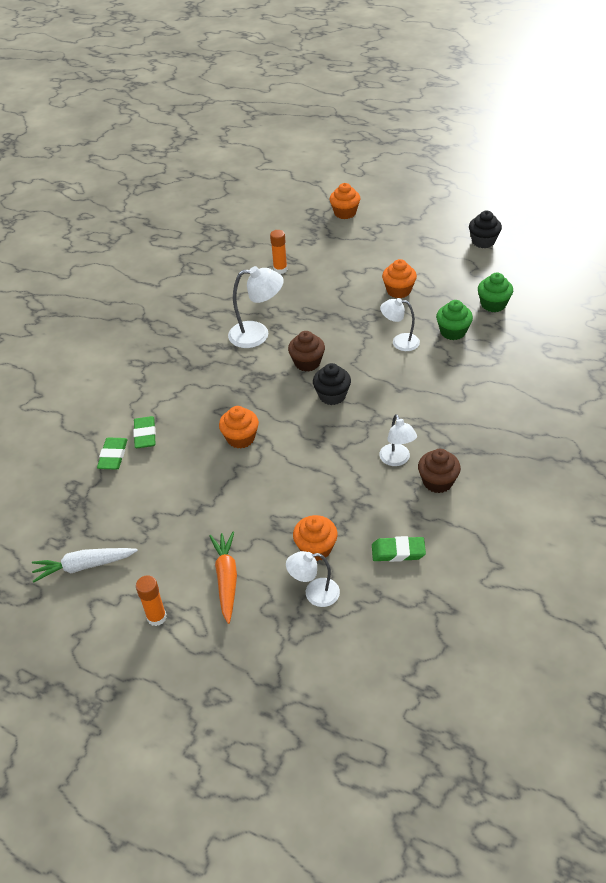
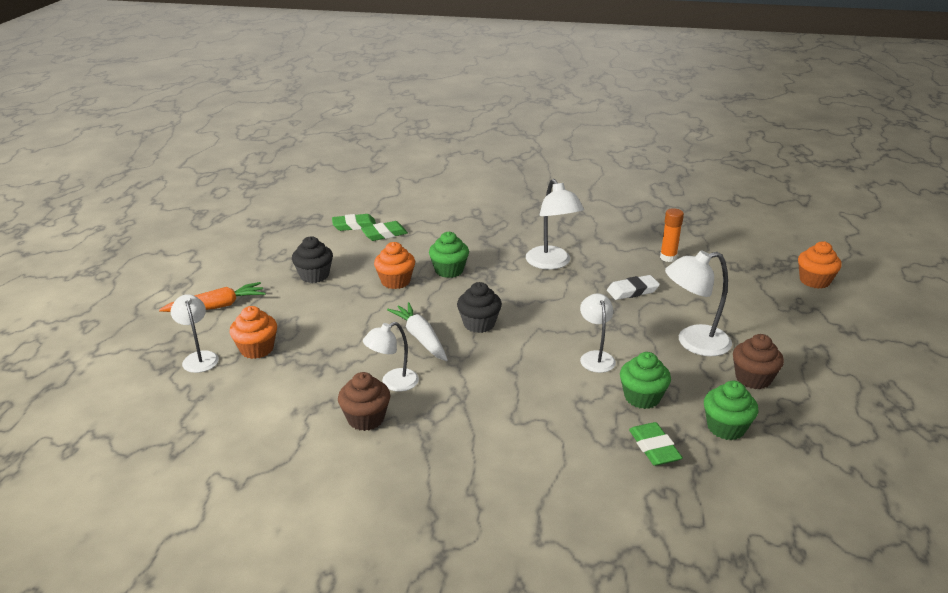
camera: 70 degrees right, 15 degrees down
white carrot [32,548,138,583] -> white carrot moved to [387,302,448,361]
orange glue stick [136,575,167,626] -> none
brown cupcake [288,331,325,372] -> brown cupcake moved to [733,334,784,389]
green eraser [372,536,426,562] -> green eraser moved to [629,422,683,466]
orange cupcake [382,259,417,298] -> white lamp [665,250,732,356]
black cupcake [469,210,502,248] -> black cupcake moved to [292,236,333,283]
none -> green cupcake [429,232,469,278]
none -> white eraser [607,275,660,300]

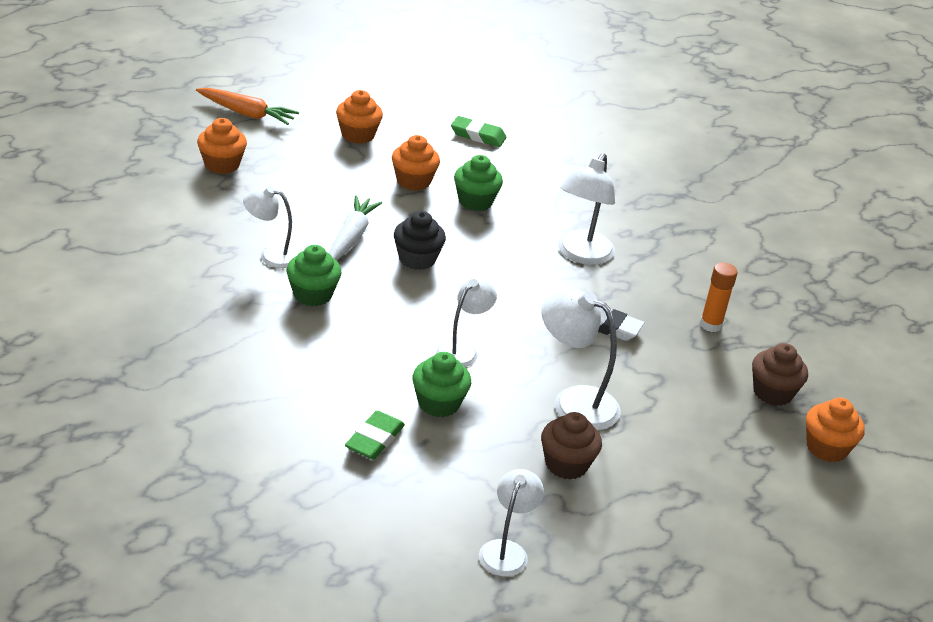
camera: 40 degrees right, 5 degrees up
white lamp [170,294,219,373] -> white lamp moved to [479,469,544,576]
black cupcake [292,236,333,283] -> orange cupcake [336,90,383,144]
green eraser [332,214,376,231] -> none
brown cupcake [338,372,390,431] -> brown cupcake moved to [752,343,808,406]
green cupcake [704,381,758,440] -> green cupcake moved to [287,245,341,306]

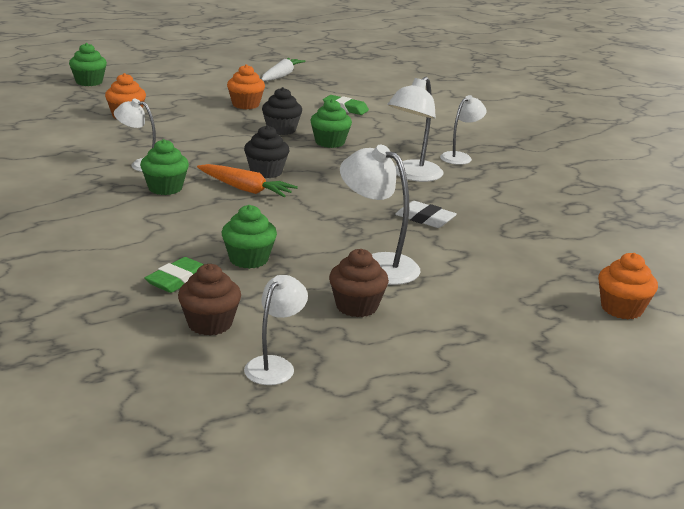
camera: 10 degrees right, 10 degrees down
orange carrot [196,88,299,125] -> orange carrot moved to [197,164,298,197]
white carrot [329,196,382,261] -> white carrot moved to [261,58,306,81]
orange cupcake [392,135,440,191] -> black cupcake [262,87,302,135]
white lamp [436,277,497,367] -> white lamp moved to [440,95,487,165]
orange glue stick [700,263,738,332] -> none
brown cupcake [752,343,808,406] -> brown cupcake moved to [178,264,241,336]
none -> green cupcake [69,43,107,86]

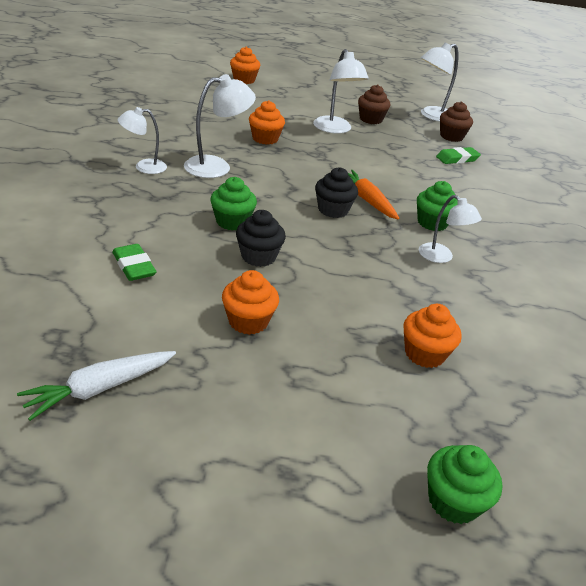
camera: 150 degrees left, 10 degrees up
green cupcake [222,205,277,269] -> none
white lamp [244,275,308,385] -> white lamp [421,43,458,122], size x1.53
white eraser [395,201,457,228] -> orange cupcake [249,100,285,145]

